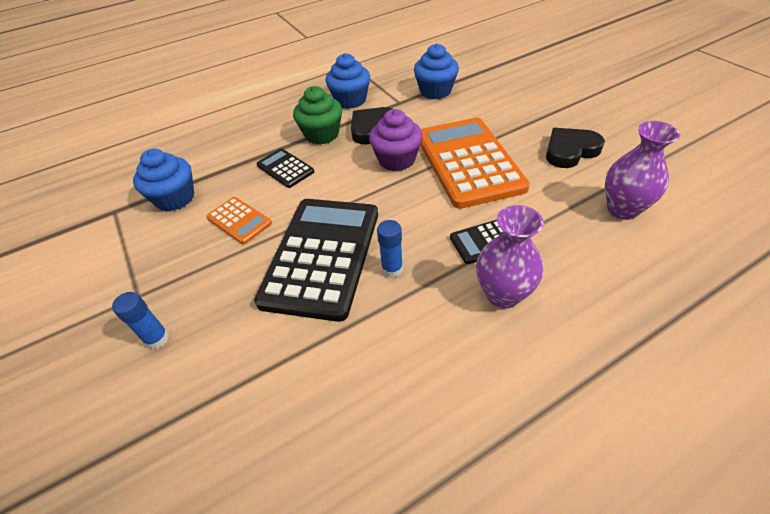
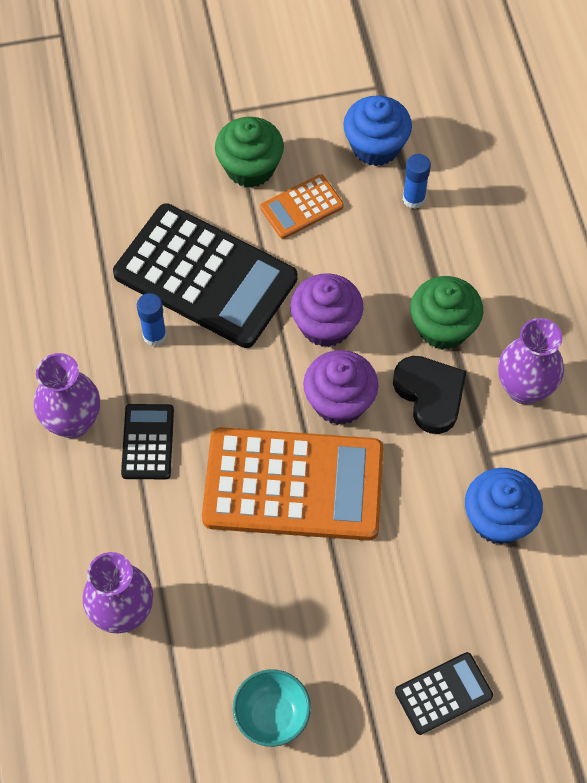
camera: 105 degrees right, 15 degrees up
blue glue stick [112,292,169,349] -> blue glue stick moved to [403,154,431,209]
black calculator [256,148,314,188] -> black calculator moved to [395,652,493,735]
blue cupcake [326,53,370,109] -> purple vase [498,318,564,404]
black heart [546,128,605,168] -> none
none -> green cupcake [215,117,284,187]
none -> turquoise bowl [233,669,311,747]
none -> purple cupcake [290,273,364,347]

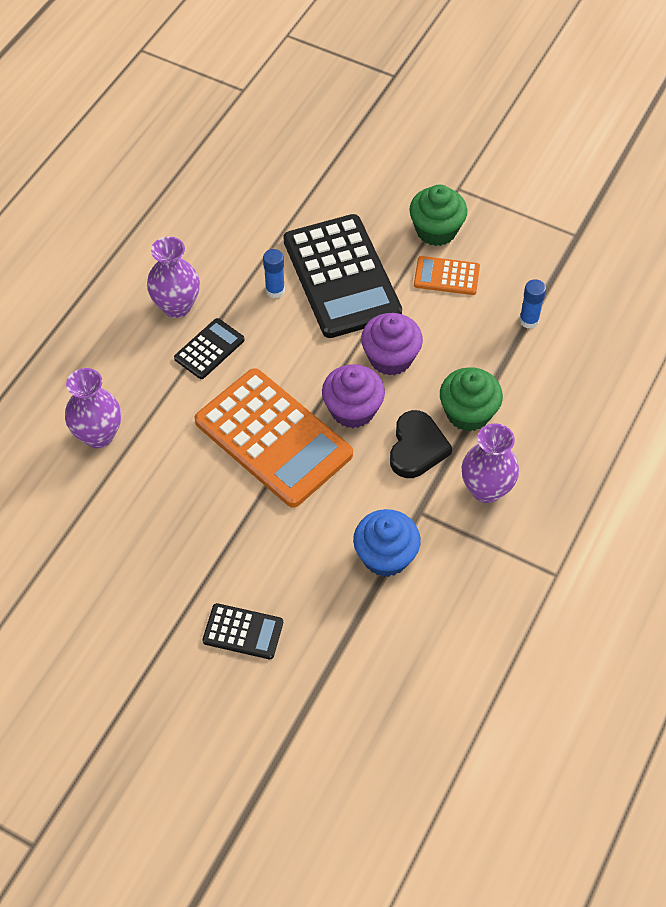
camera: 40 degrees right, 5 degrees down
turquoise bowl [233,669,311,747] -> none
blue cupcake [343,95,412,166] -> none

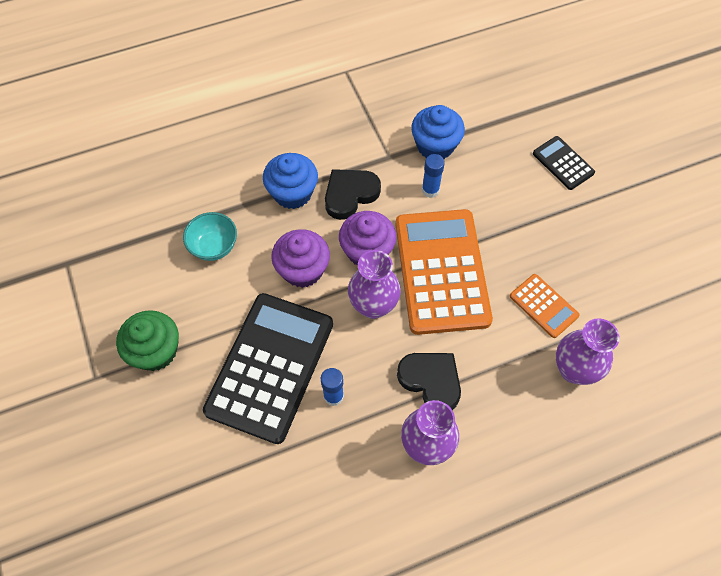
camera: 140 degrees left, 5 degrees up
black calculator [174,318,245,379] -> black heart [397,353,461,410]
orange calculator [414,256,480,295] -> orange calculator moved to [510,274,580,338]
green cupcake [440,367,503,432] -> blue cupcake [263,153,318,209]
purple vase [462,423,519,503] -> purple vase moved to [348,250,401,319]
blue glue stick [519,279,546,329] -> blue glue stick moved to [422,154,445,198]
none -> turquoise bowl [183,212,237,261]

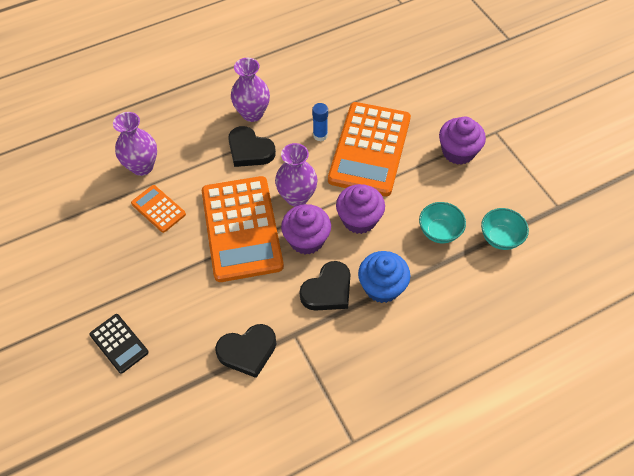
camera: 175 degrees right, 5 degrees down
green cupcake [116,310,179,371] -> purple cupcake [439,117,486,165]
black calculator [203,293,333,444] -> orange calculator [328,102,411,197]
blue cupcake [411,105,465,159] -> black heart [215,324,276,378]
blue glue stick [422,154,445,198] -> none
none -> turquoise bowl [481,208,529,250]

